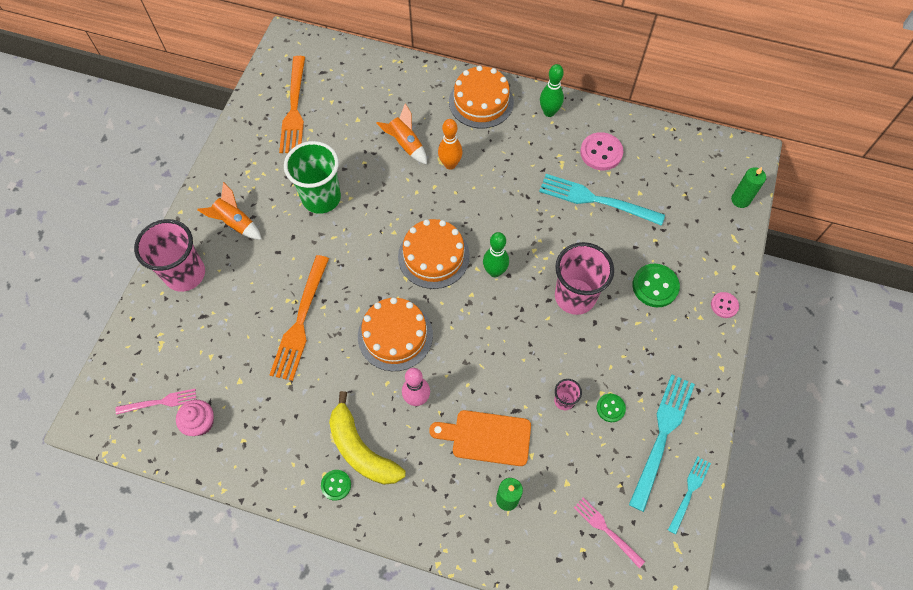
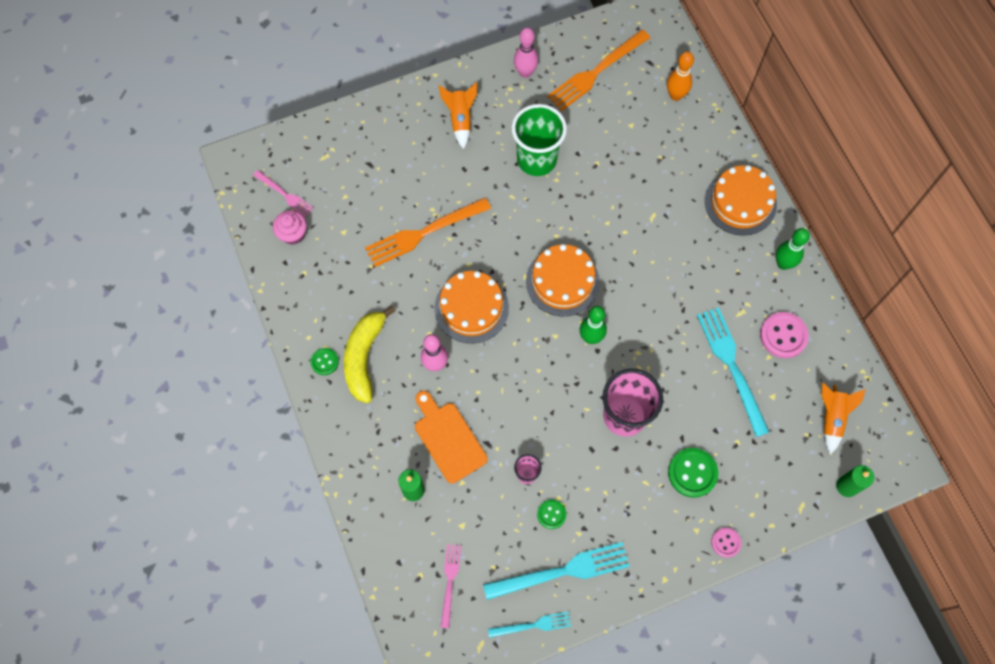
camera: 50 degrees right, 5 degrees up
pink cup [134,219,205,292] -> none
orange rocket [377,103,427,164] -> orange rocket moved to [822,383,866,455]
orange bowling pin [438,119,463,170] -> orange bowling pin moved to [667,52,694,101]
none -> pink bowling pin [514,28,538,78]

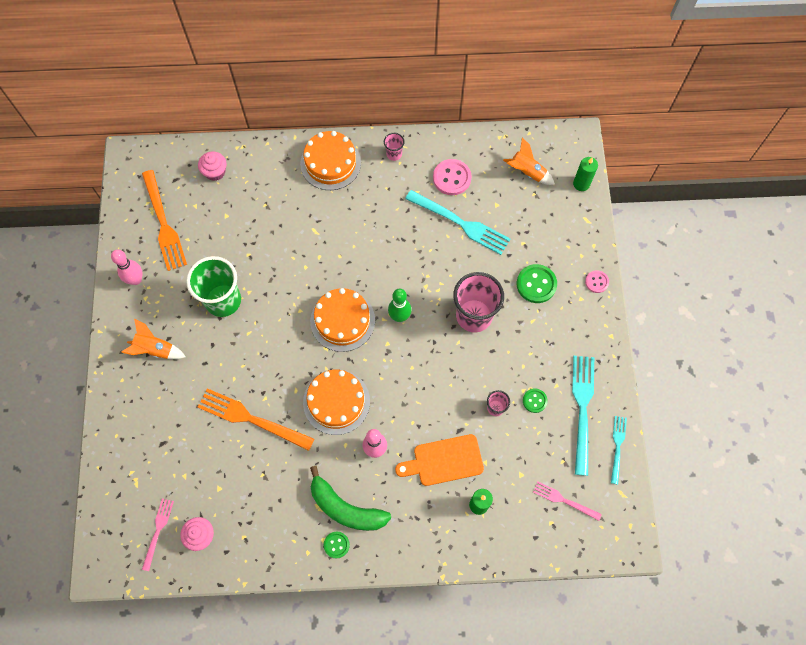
camera: 70 degrees left, 0 degrees up
pink fork [253,170,314,217] -> pink fork turned 45 degrees counterclockwise [142,498,174,571]
yellow banana [344,306,395,403] -> green banana [310,466,391,531]
orange fork [365,198,491,267] -> orange fork turned 120 degrees clockwise [198,388,314,451]
orange bowling pin [667,52,694,101] -> pink cupcake [198,152,227,181]
turquoise fork [697,307,769,437] -> turquoise fork turned 150 degrees counterclockwise [405,190,510,255]
green bowling pin [776,228,810,270] -> pink cup [384,133,405,161]

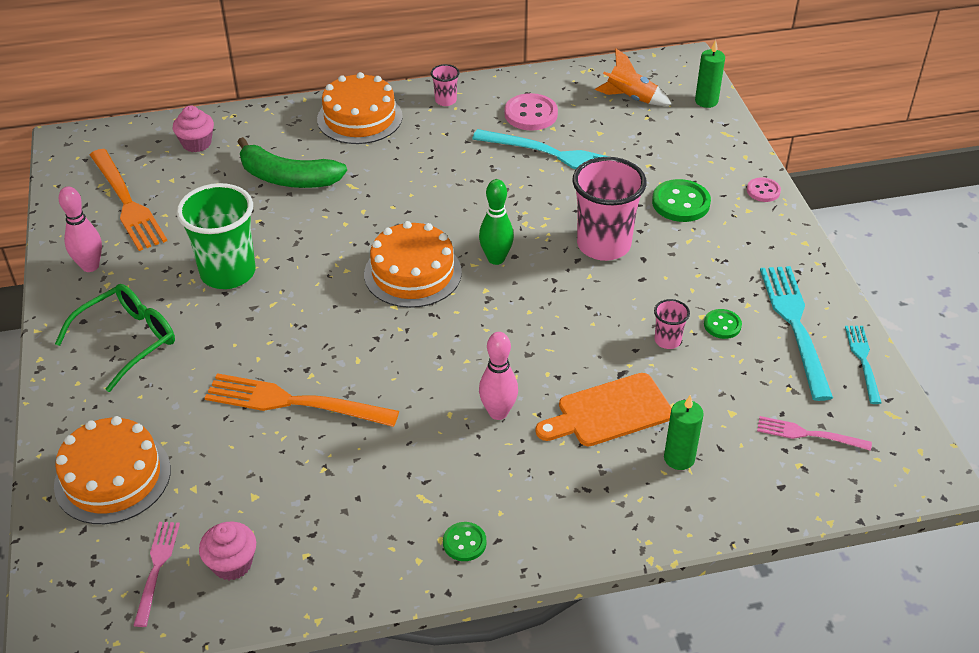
camera: 10 degrees left, 25 degrees down
orange rocket [121,319,186,359] -> green glasses [55,284,175,392]
orange cake [303,370,370,435] -> orange cake moved to [54,416,171,524]
green banana [310,466,391,531] -> green banana moved to [238,137,347,188]

